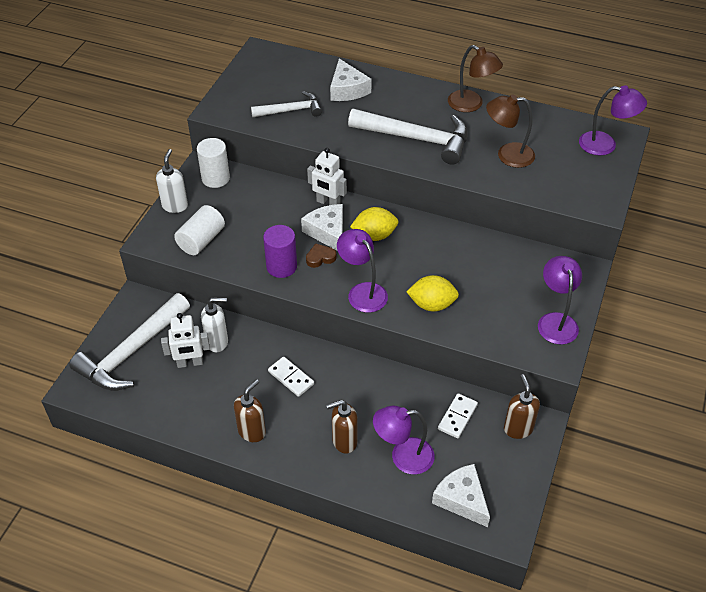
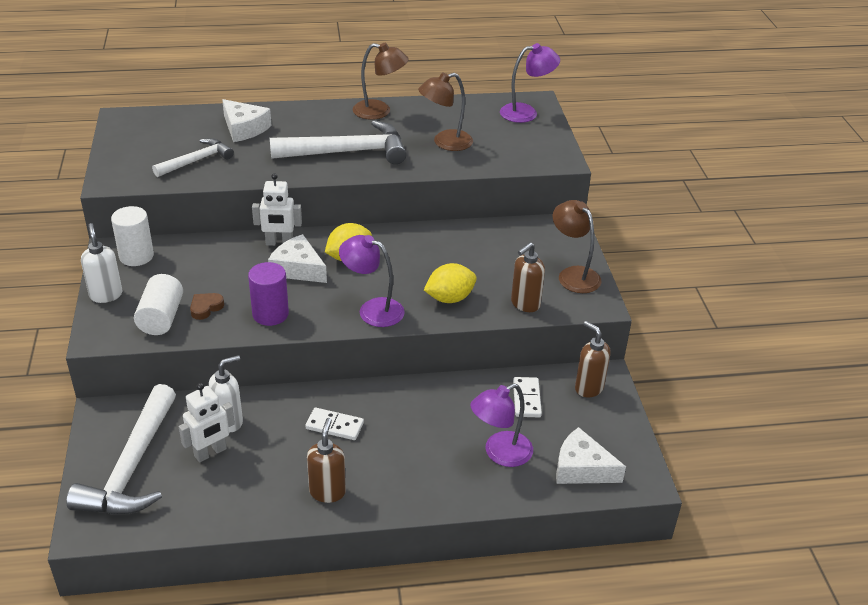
camera: 30 degrees left, 10 degrees down
brown heart [306,244,336,268] -> brown heart moved to [190,293,224,320]
brown soap dispenser [326,400,358,454] -> brown soap dispenser moved to [511,242,545,312]
purple lamp [538,256,582,344] -> brown lamp [553,200,602,293]

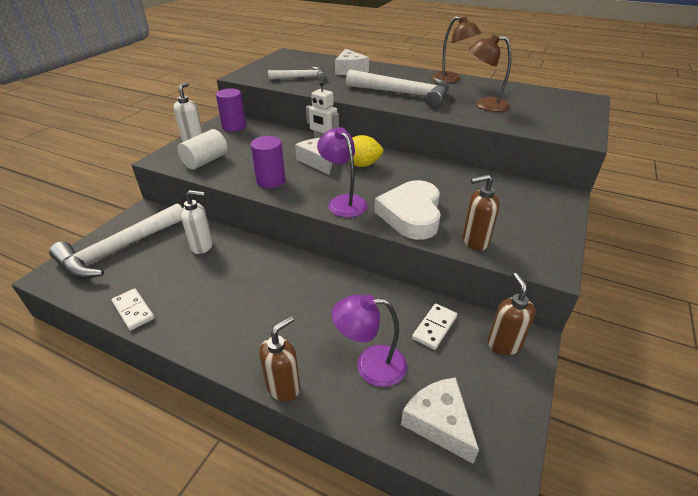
camera: 35 degrees right, 0 degrees up
white cylinder [111,206,154,266] -> purple cylinder [216,88,246,132]
white robot [179,383,235,462] -> none
brown heart [190,293,224,320] -> none
white domino [305,408,364,440] -> white domino moved to [112,288,155,331]
brown soap dispenser [307,418,346,503] -> brown soap dispenser moved to [259,316,300,401]
yellow lemon [424,263,477,303] -> white heart [374,180,441,240]
purple lamp [500,43,560,123] -> none
brown lamp [553,200,602,293] -> none

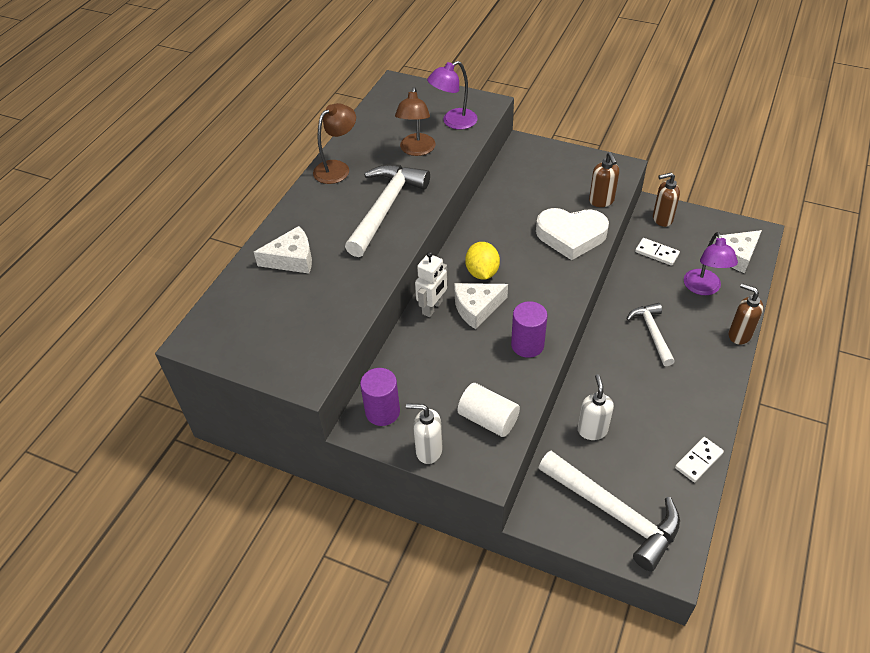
camera: 90 degrees left, 10 degrees up
white hammer [268,67,326,81] -> white hammer moved to [626,303,675,366]
purple lamp [317,127,368,218] -> purple lamp moved to [427,61,478,130]

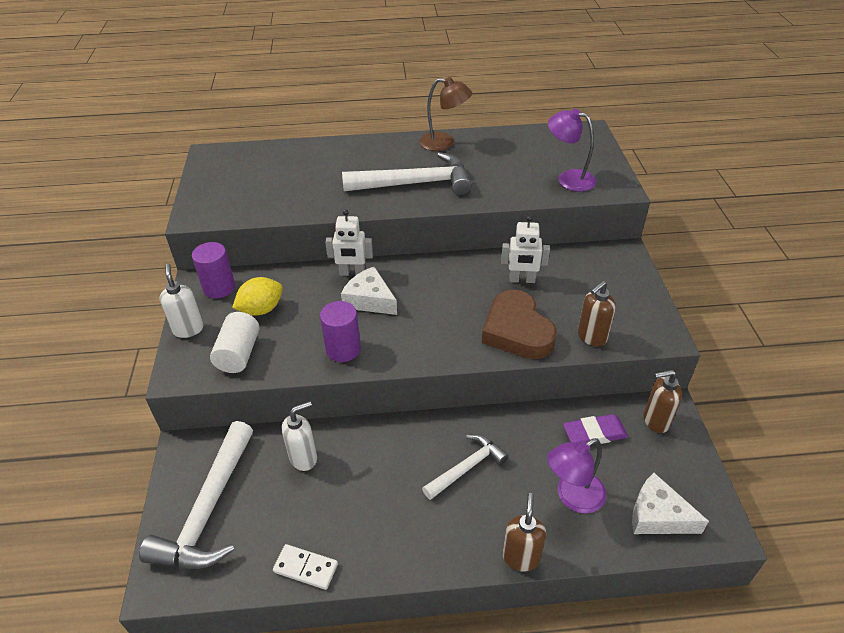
camera: 60 degrees right, 5 degrees down
white cheese [254,226,312,274] -> none
brown lamp [395,87,435,156] -> none
yellow lemon [465,242,500,280] -> yellow lemon moved to [232,277,283,316]
white heart [536,208,609,260] -> brown heart [482,290,557,359]
white domino [635,238,680,266] -> purple eraser [563,414,628,444]
brown soap dispenser [653,172,680,227] -> brown soap dispenser turned 60 degrees counterclockwise [643,370,682,433]
none -> white robot [501,215,550,283]

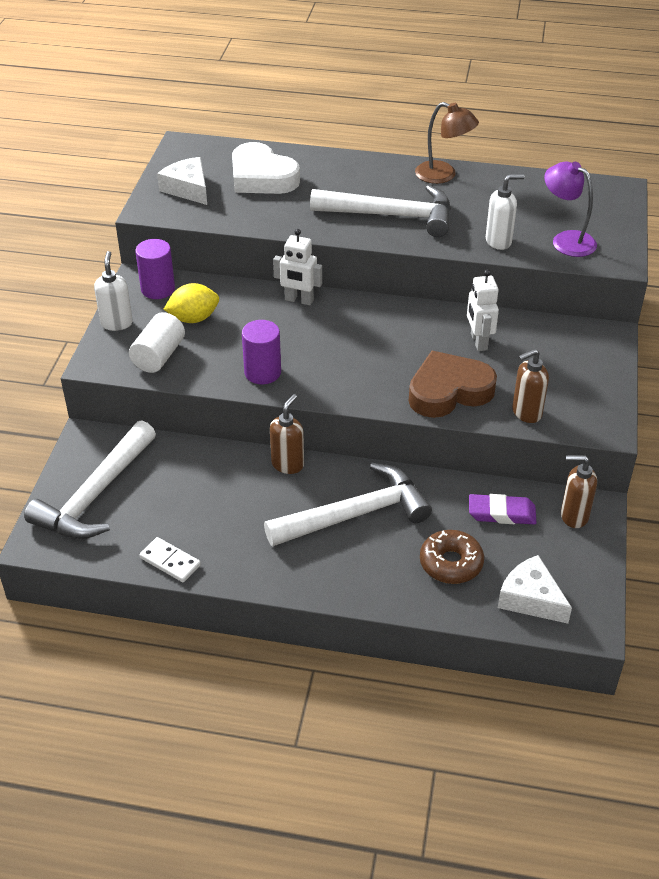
camera: 15 degrees right, 0 degrees up
white soap dispenser [282,401,317,471] -> white soap dispenser moved to [486,174,525,250]
white cheese [341,267,397,315] -> white cheese moved to [157,157,207,205]
white hammer [422,434,509,500] -> white hammer [264,463,432,547], size x1.70
brown heart [482,290,557,359] -> brown heart turned 75 degrees clockwise [409,351,497,418]
white robot [501,215,550,283] -> white robot turned 60 degrees clockwise [467,270,499,351]
brown soap dispenser [503,493,546,572] -> brown soap dispenser moved to [270,394,304,474]
purple lamp [547,438,607,514] -> brown donut [420,530,484,584]
none -> white heart [232,142,300,194]

